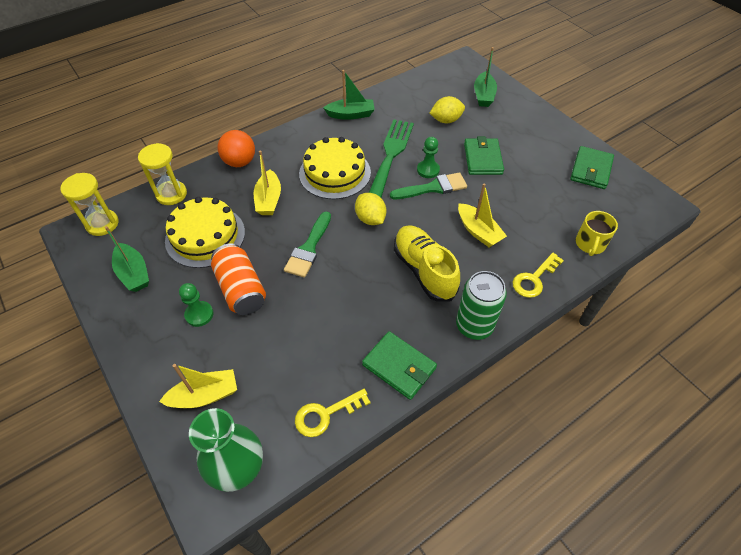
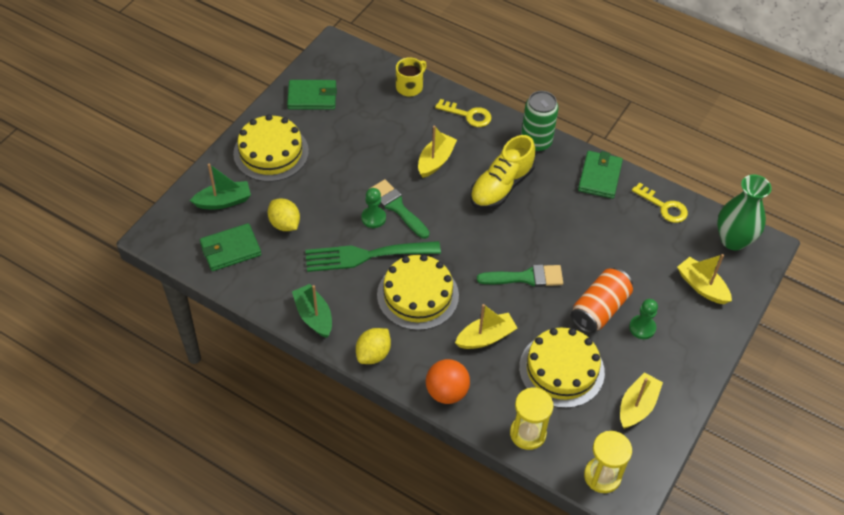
camera: 115 degrees left, 0 degrees up
green boat [105,226,149,292] -> yellow boat [620,372,663,429]
yellow lemon [355,193,386,225] -> yellow lemon moved to [356,328,391,364]
green wallet [464,136,504,175] -> green wallet moved to [200,223,261,271]
yellow mug [576,211,618,256] -> yellow mug turned 45 degrees counterclockwise [396,57,427,96]
none -> yellow cake [233,114,309,182]

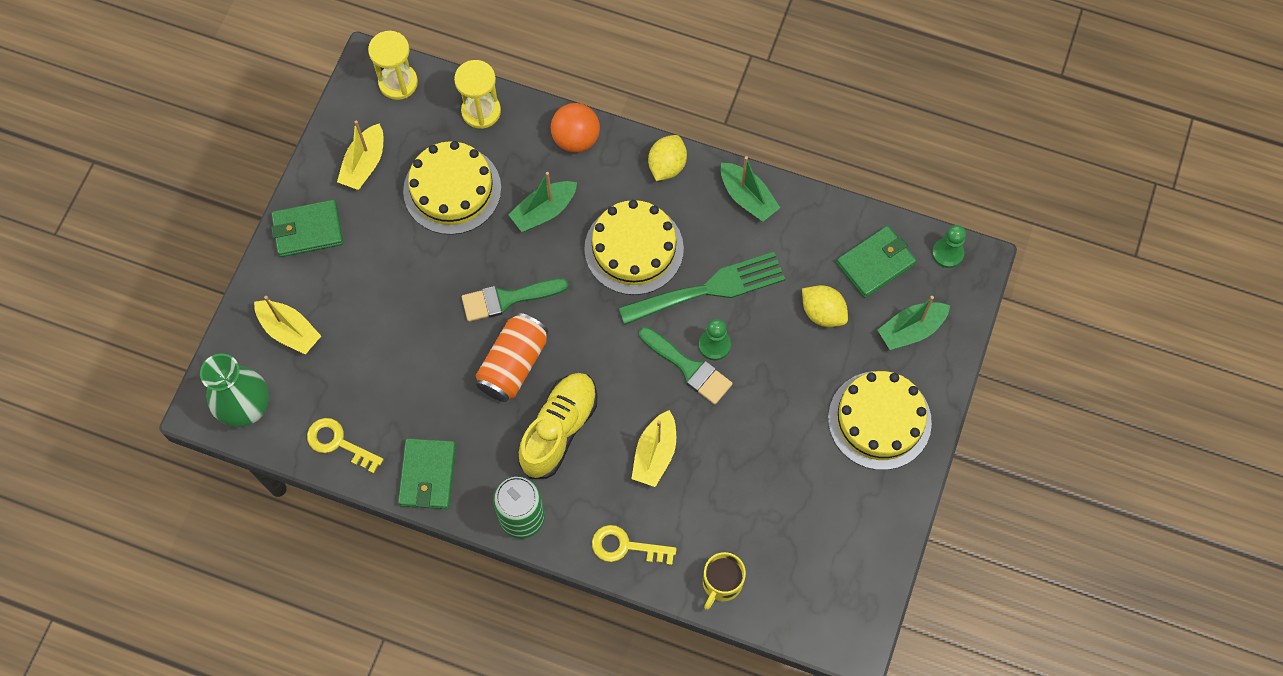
camera: 170 degrees right, 15 degrees up
green wallet [287,80,337,110] -> green wallet moved to [271,200,343,257]
yellow boat [455,304,517,349] -> green boat [508,172,577,232]
orange can [571,268,633,333] -> orange can moved to [476,313,548,402]
green pawn [629,299,658,339] -> green pawn moved to [932,225,966,268]

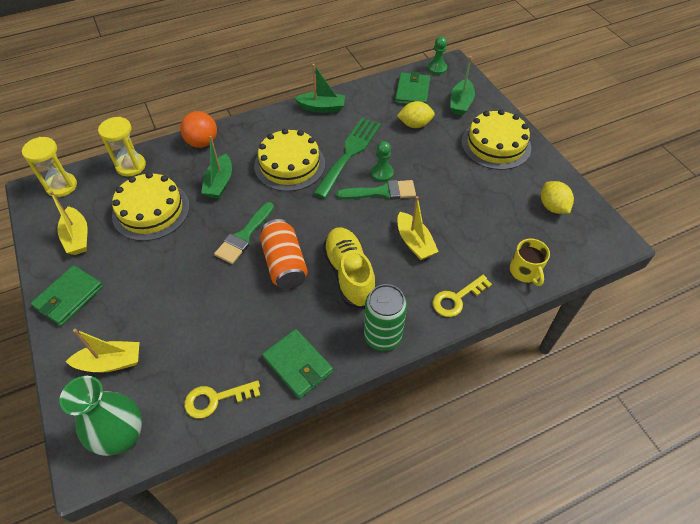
camera: 45 degrees left, 15 degrees down
yellow lemon [648,135,687,181] -> yellow lemon moved to [541,181,574,214]

